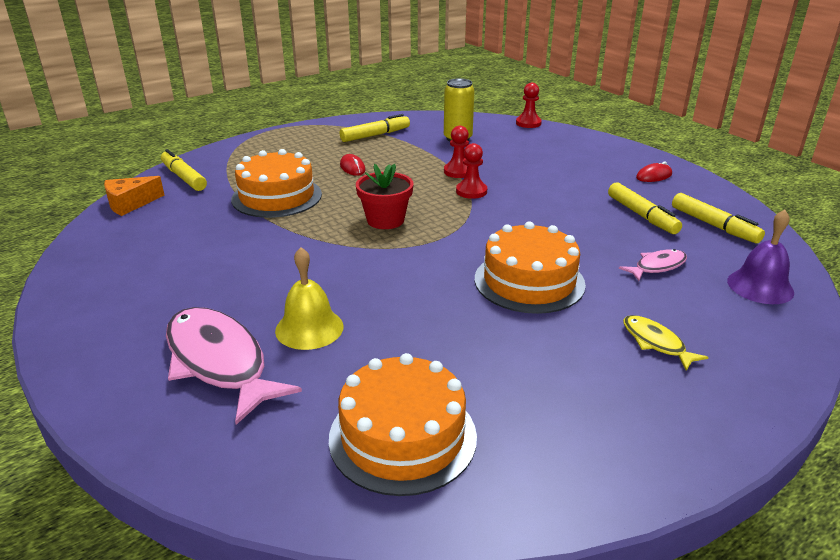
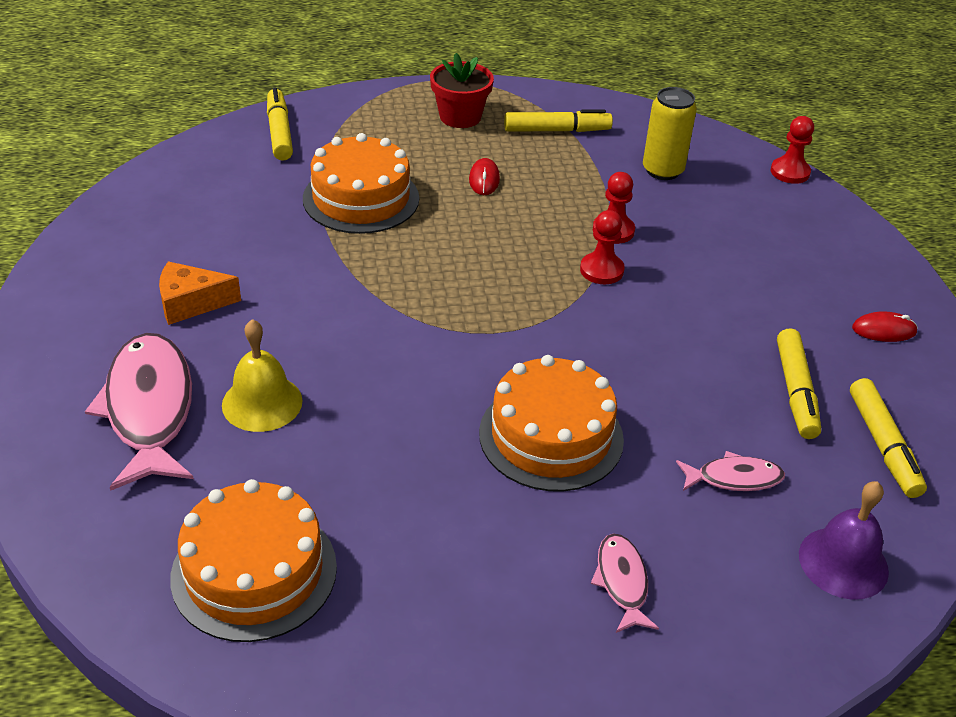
camera: 25 degrees right, 10 degrees up
orange cheese [104,176,164,216] -> orange cheese moved to [159,261,241,325]
red flower pot [356,164,413,229] -> red flower pot moved to [430,53,494,128]
yellow fish [623,315,709,371] -> pink fish [591,533,659,633]

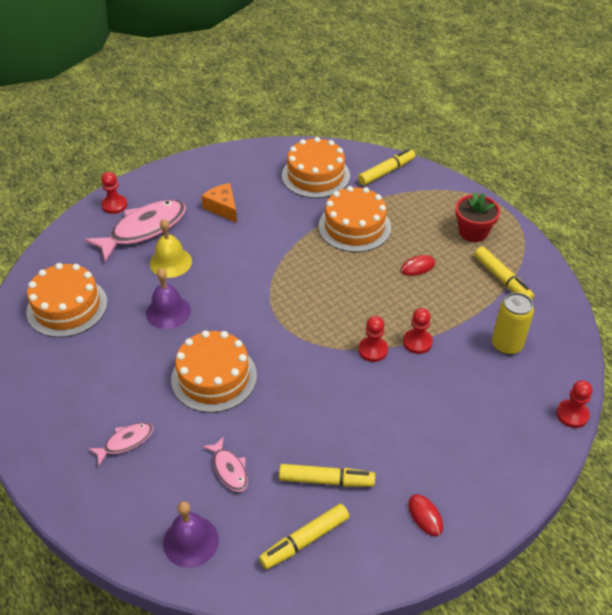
camera: 65 degrees right, 5 degrees up
yellow marker [777,329,821,439] -> yellow marker turned 150 degrees counterclockwise [279,464,375,487]
none -> red pawn [101,172,127,214]
none -> purple bell [146,268,191,329]
none -> orange cake [282,137,350,198]

